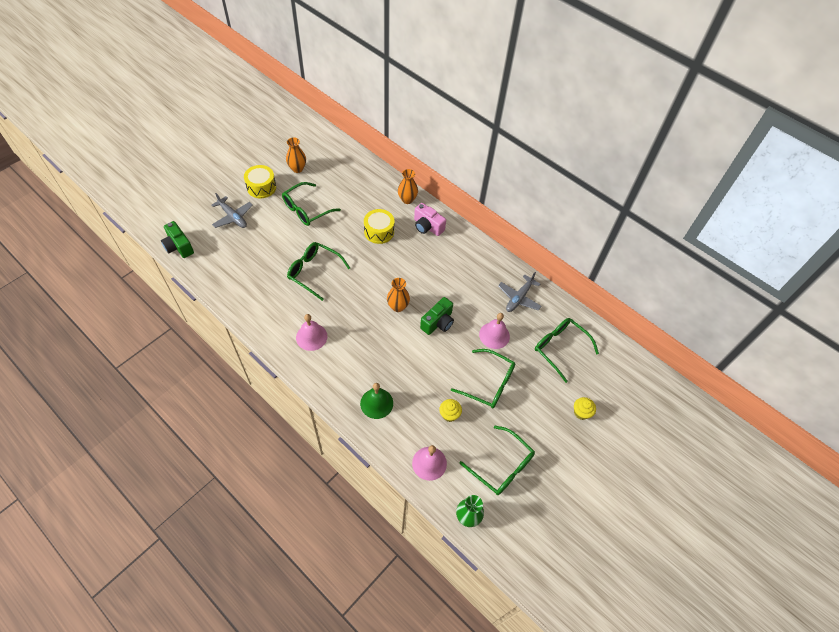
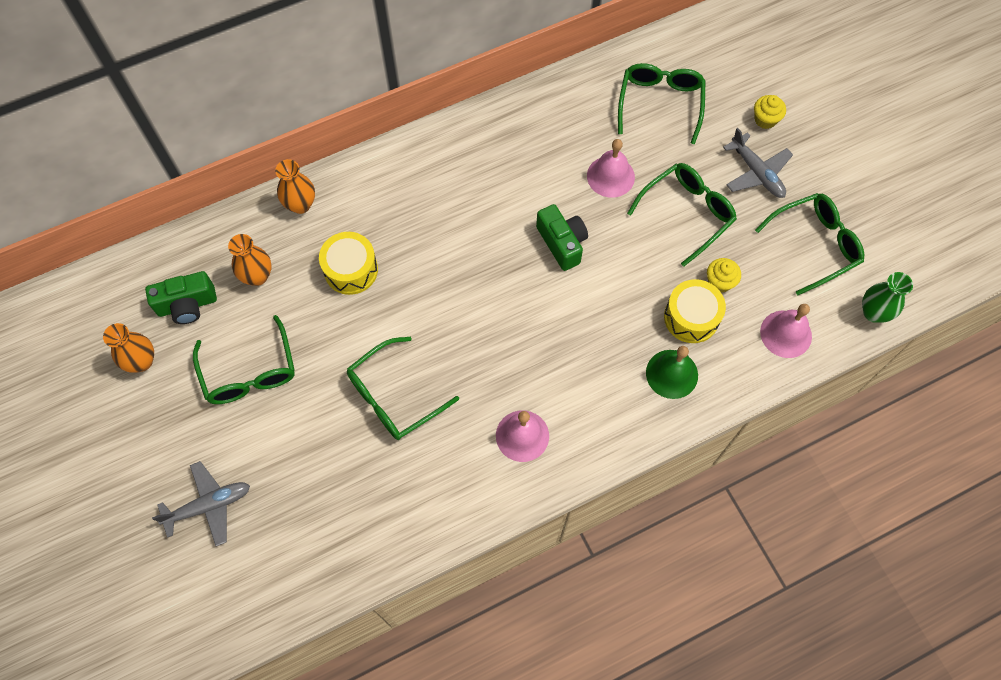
camera: 65 degrees left, 10 degrees up
green camera [161,221,194,258] -> green camera moved to [145,271,217,324]
yellow drum [244,165,276,198] -> yellow drum moved to [664,279,726,343]
orange vase [387,278,410,312] -> orange vase moved to [228,234,272,286]
pink camera [414,203,446,236] -> none
grey plane [498,272,542,312] -> grey plane moved to [723,128,793,198]
green glasses [535,318,599,383] -> green glasses turned 120 degrees clockwise [618,63,706,144]

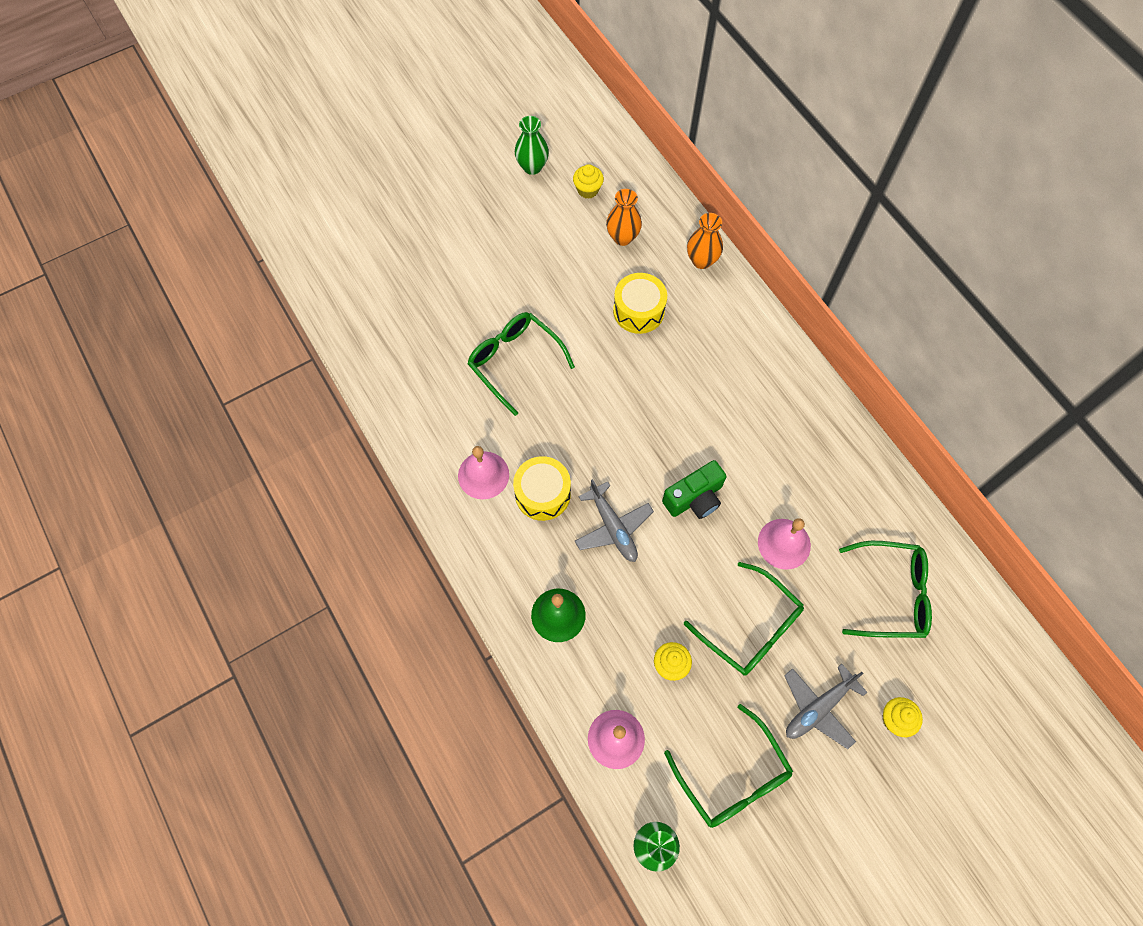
camera: 85 degrees right, 0 degrees up
orange vase [103,323,154,373] -> green vase [515,116,549,175]
green camera [145,271,217,324] -> yellow cupcake [573,164,604,199]
grey plane [152,461,250,546] -> grey plane moved to [575,479,654,562]
green glasses [193,315,295,404] -> none
yellow drum [664,279,726,343] -> yellow drum moved to [513,456,571,521]

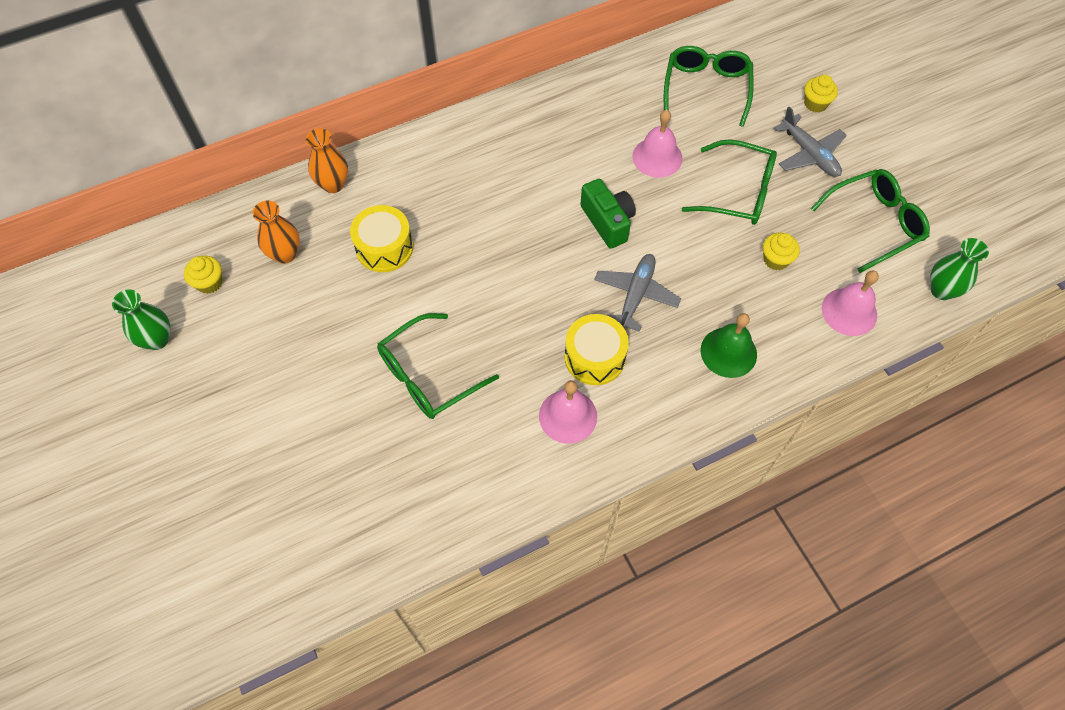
camera: 85 degrees left, 5 degrees down
grey plane [575,479,654,562] -> grey plane turned 45 degrees counterclockwise [594,254,681,332]
green glasses [684,562,804,676] -> green glasses turned 60 degrees clockwise [682,139,777,225]

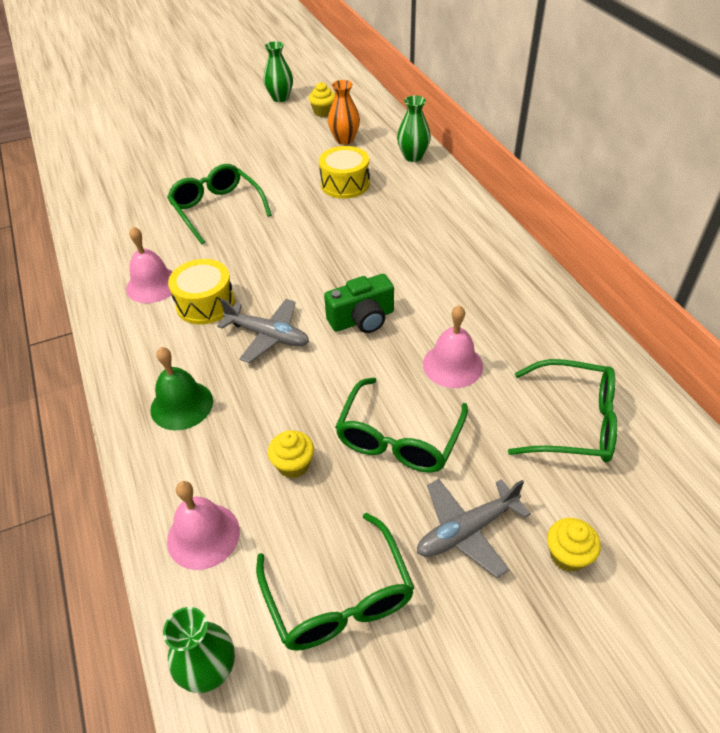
camera: 95 degrees right, 15 degrees down
orange vase [306,129,348,193] -> green vase [397,95,431,162]

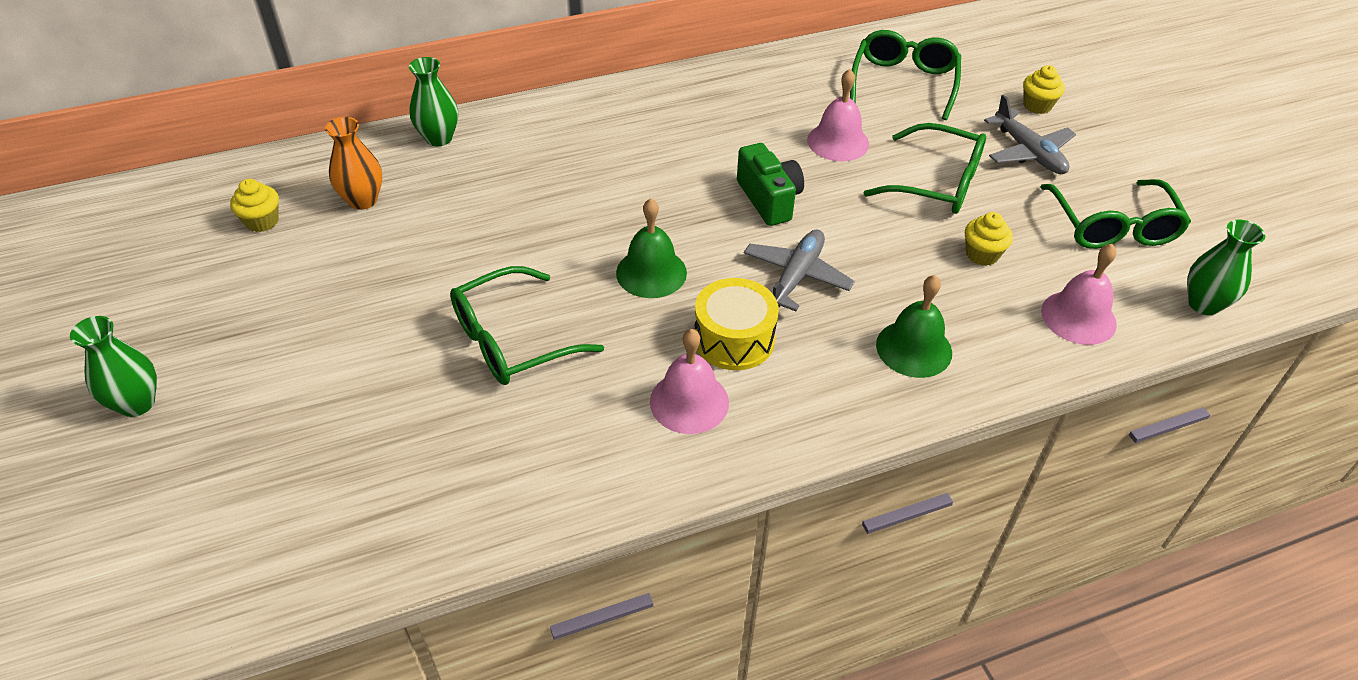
camera: 90 degrees left, 0 degrees up
green glasses [256,513,414,651] -> green glasses turned 105 degrees clockwise [1041,179,1191,249]
green vase [264,41,293,102] -> green vase moved to [70,316,157,417]
yellow drum [319,146,370,199] -> none
none -> green bell [616,198,687,298]

